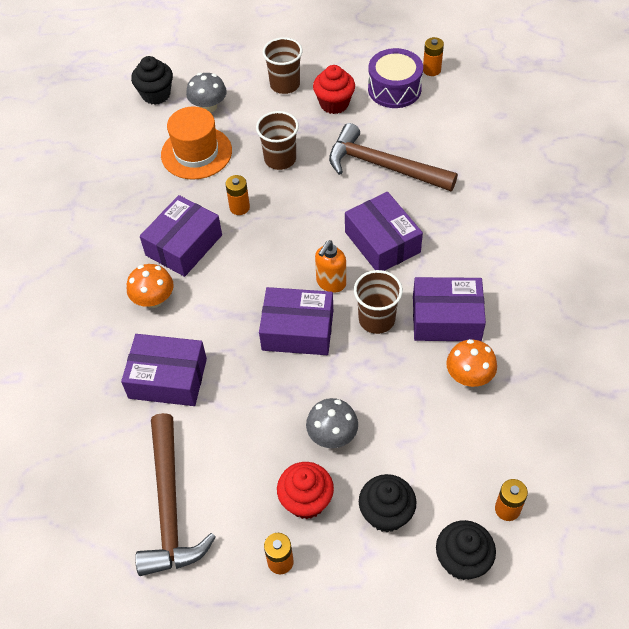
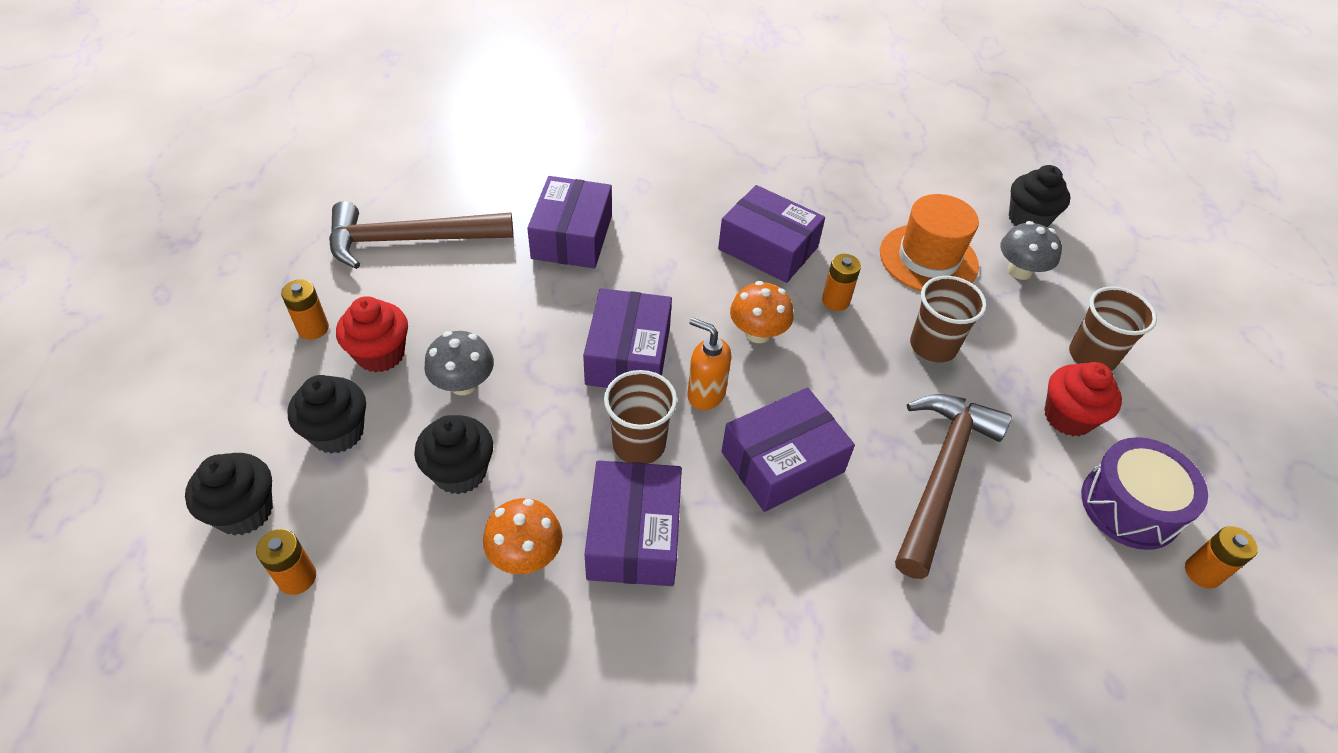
camera: 85 degrees right, 5 degrees down
orange mushroom [127,264,174,308] -> orange mushroom moved to [730,281,793,343]
none -> black cupcake [414,415,493,495]

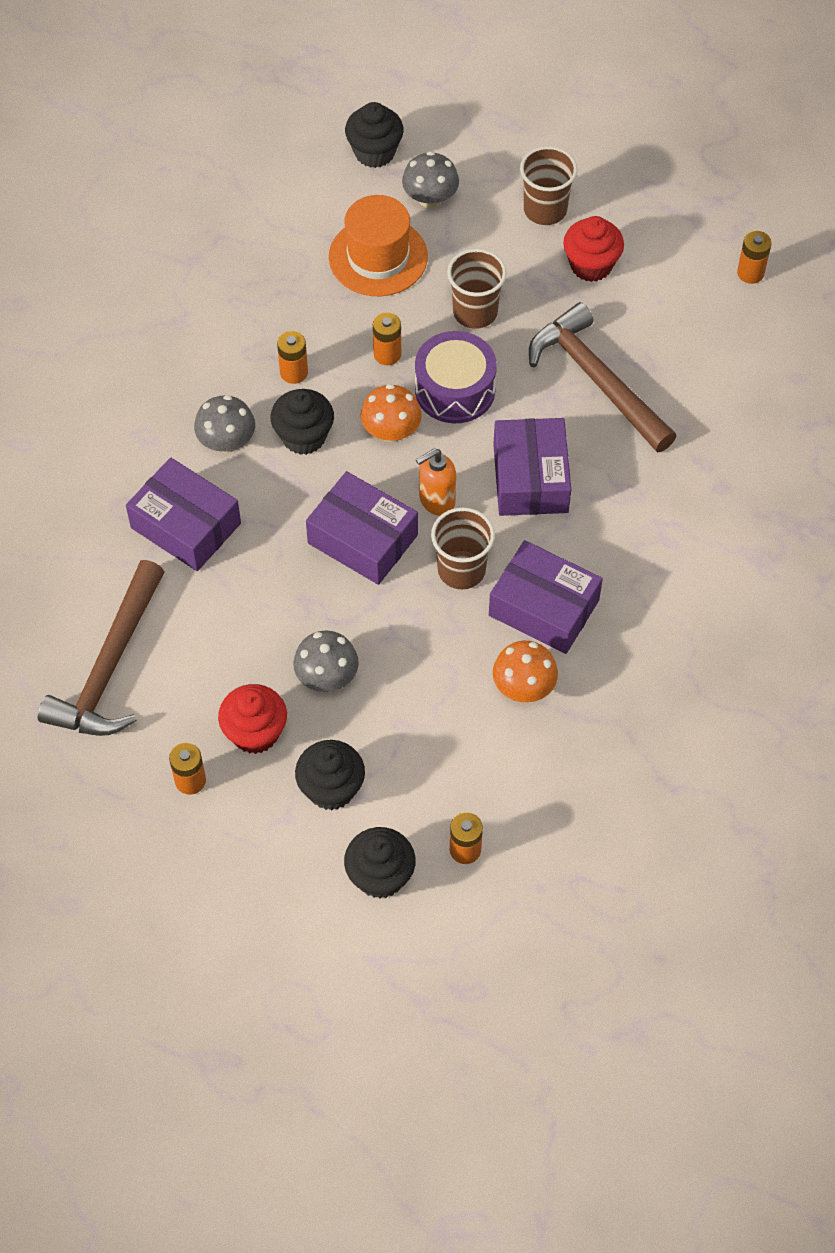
camera: 60 degrees left, 10 degrees up
black cupcake [414,415,493,495] -> black cupcake moved to [271,389,334,455]
purple box [718,185,825,283] -> orange battery [277,331,308,384]
purple drum [1081,437,1208,550] -> purple drum moved to [415,331,497,423]
none -> grey mushroom [194,395,255,453]

